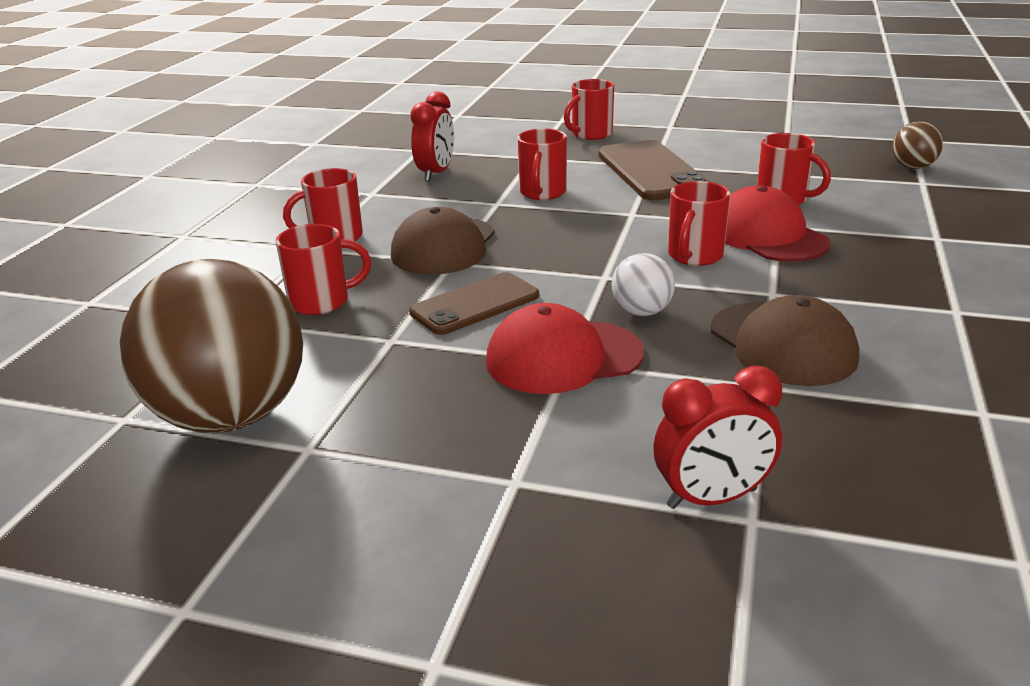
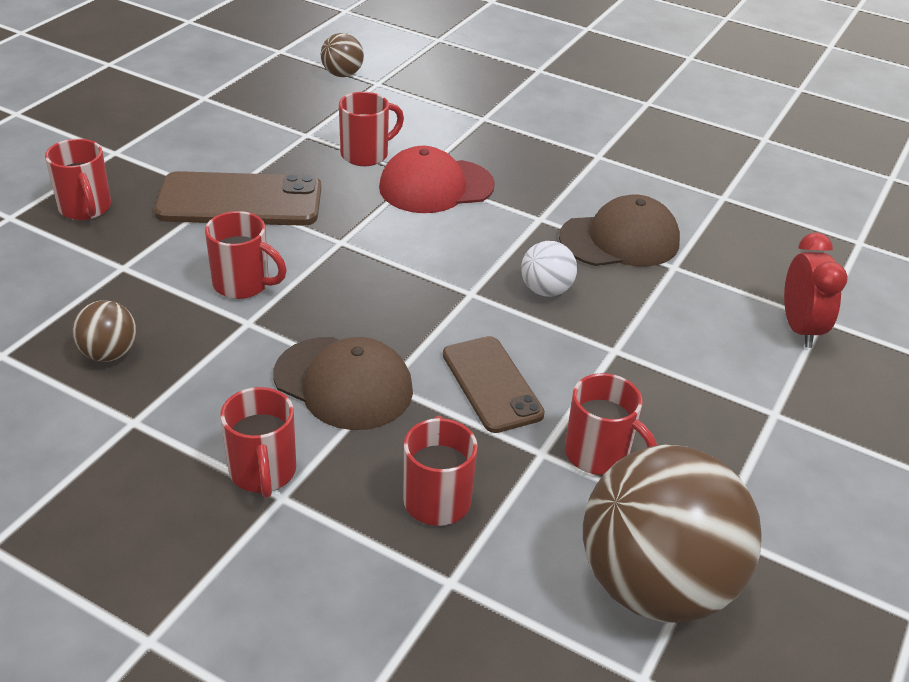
camera: 80 degrees left, 10 degrees up
red clock [410,91,454,182] -> brown ball [72,300,137,362]
red cap [486,303,644,394] -> none
red mug [668,181,731,266] -> red mug moved to [565,373,657,475]

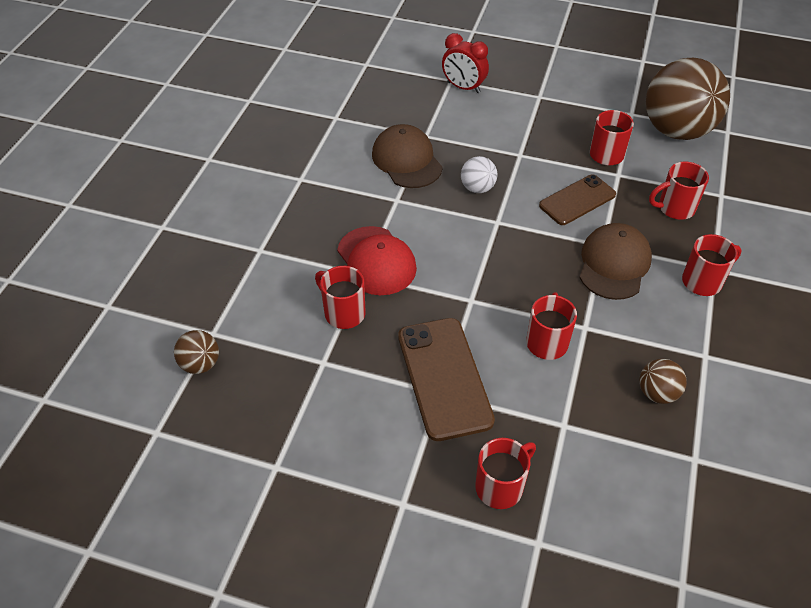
camera: 100 degrees left, 10 degrees up
red clock [784,232,848,348] -> red clock turned 135 degrees counterclockwise [442,33,489,93]

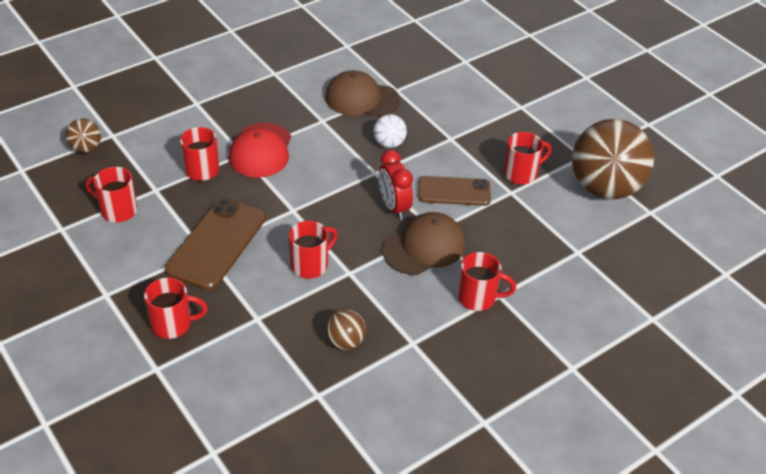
camera: 35 degrees right, 5 degrees down
brown cap [372,124,443,188] -> brown cap turned 90 degrees counterclockwise [325,70,400,117]
red clock [442,33,489,93] -> red clock moved to [379,150,413,220]
red mug [649,161,709,220] -> red mug moved to [86,167,137,222]

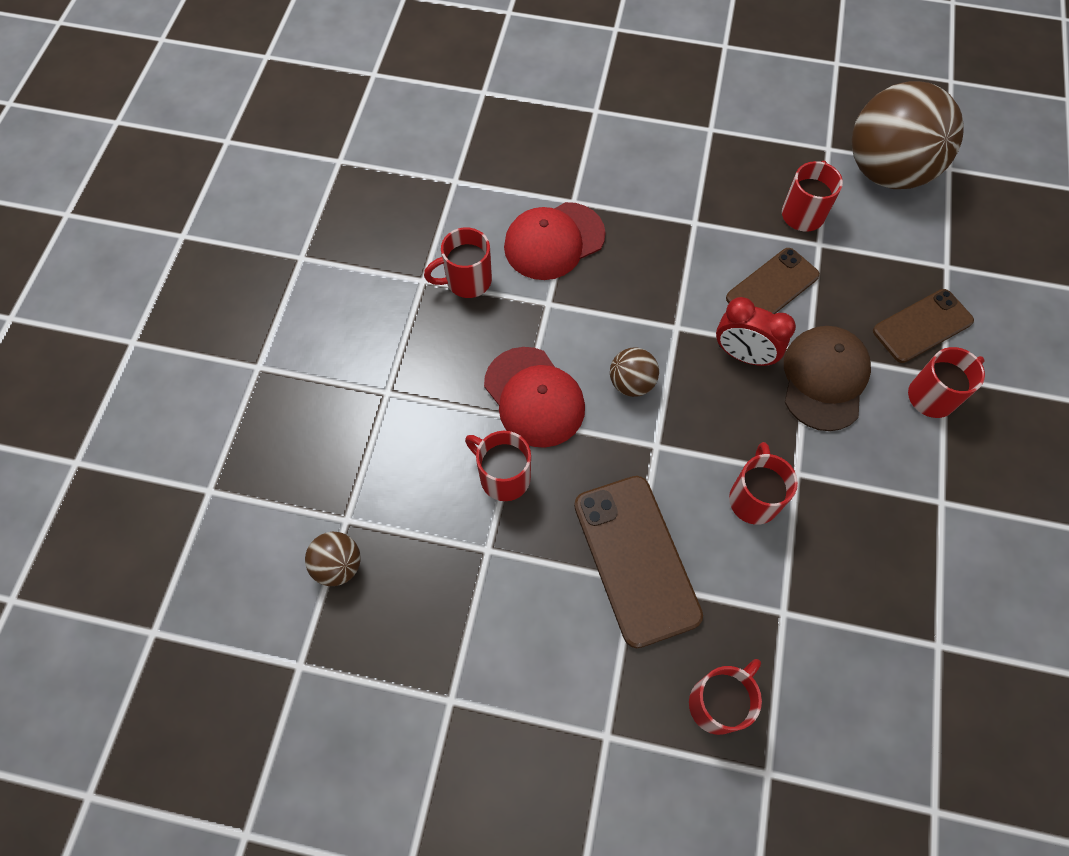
camera: 40 degrees left, 20 degrees up
red mug [86,167,137,222] -> red mug moved to [424,227,492,298]
brown cap [325,70,400,117] -> red cap [504,202,606,280]
brown ball [326,309,366,350] -> brown ball moved to [610,348,659,397]
white ball [373,114,407,148] -> none
none -> brown phone [873,289,974,363]

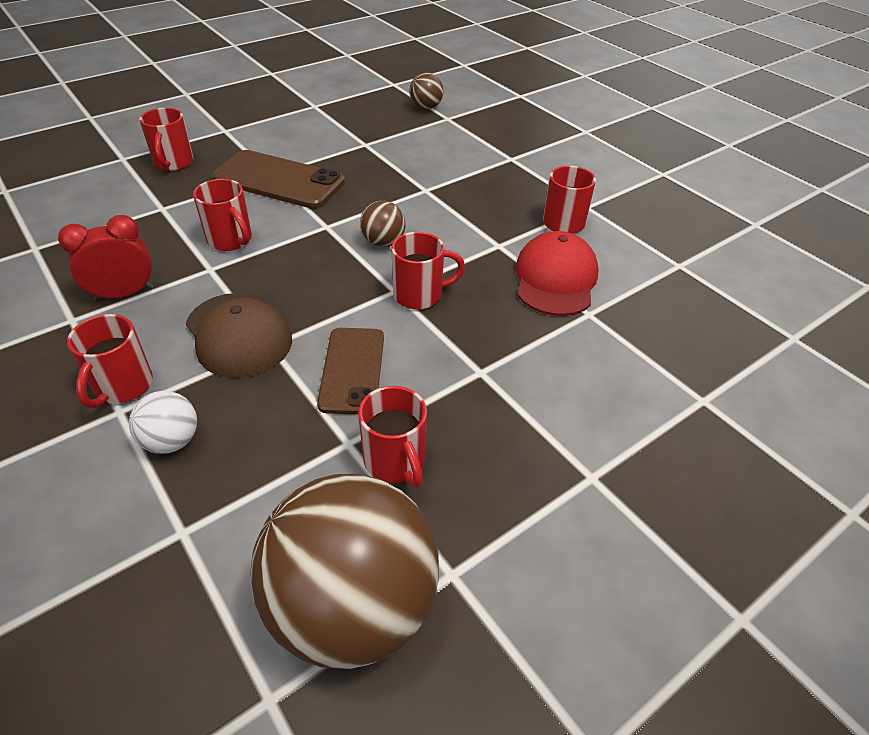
camera: 130 degrees right, 20 degrees down
red mug [465,431,531,501] -> red mug moved to [391,232,465,310]
red cap [484,347,585,448] -> none
red clock [716,297,796,366] -> red clock moved to [58,215,153,302]
brown phone [873,289,974,363] -> white ball [129,391,197,454]

